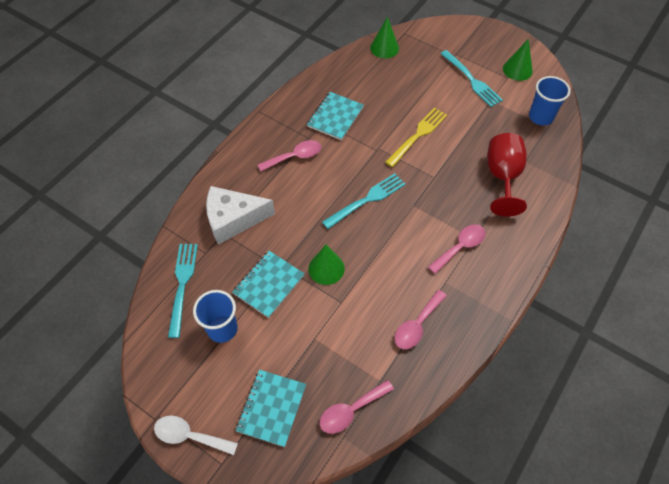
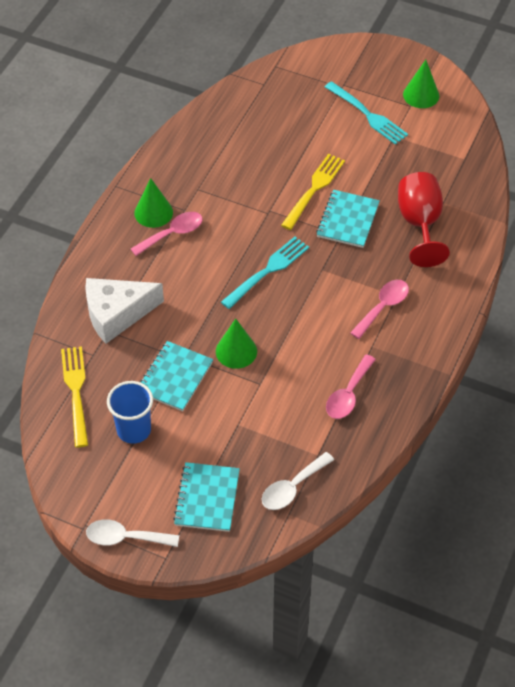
camera: 10 degrees left, 5 degrees down
turquoise fork [168,244,198,338] -> yellow fork [61,346,88,447]
turquoise notebook [307,92,364,140] -> turquoise notebook moved to [316,190,380,248]
pink spoon [320,380,394,434] -> white spoon [262,452,334,510]
green cone [370,17,399,58] -> green cone moved to [134,178,173,228]
blue cup [529,76,571,125] -> none

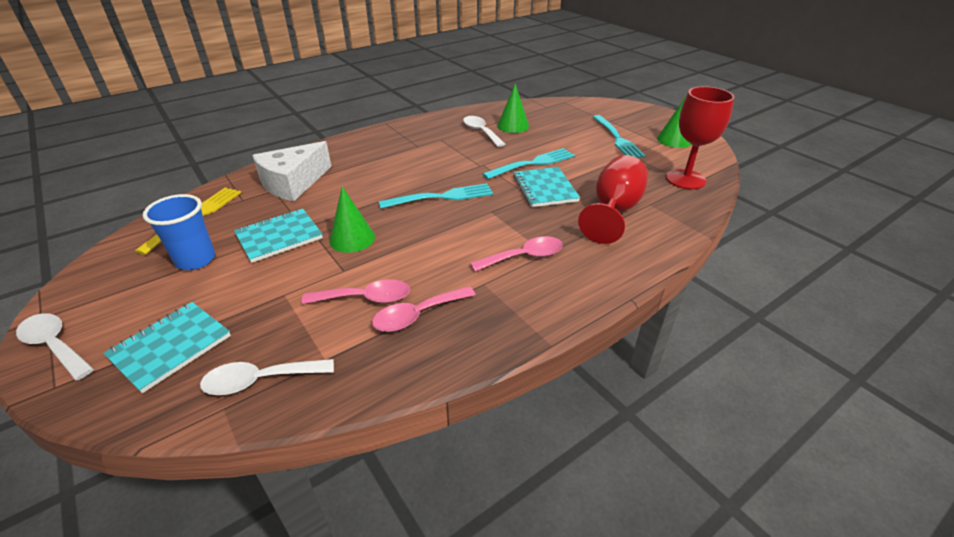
camera: 30 degrees right, 15 degrees down
white cheese [85,278,164,344] -> white cheese turned 60 degrees counterclockwise [252,141,332,201]
pink spoon [131,212,203,256] -> pink spoon moved to [302,279,410,304]
green cone [134,178,173,228] -> green cone moved to [497,84,529,133]
yellow fork [281,154,345,230] -> turquoise fork [482,148,575,179]
turquoise notebook [316,190,380,248] -> turquoise notebook turned 60 degrees counterclockwise [513,167,580,207]
none -> white spoon [463,116,505,147]
none -> red goblet [666,86,734,189]

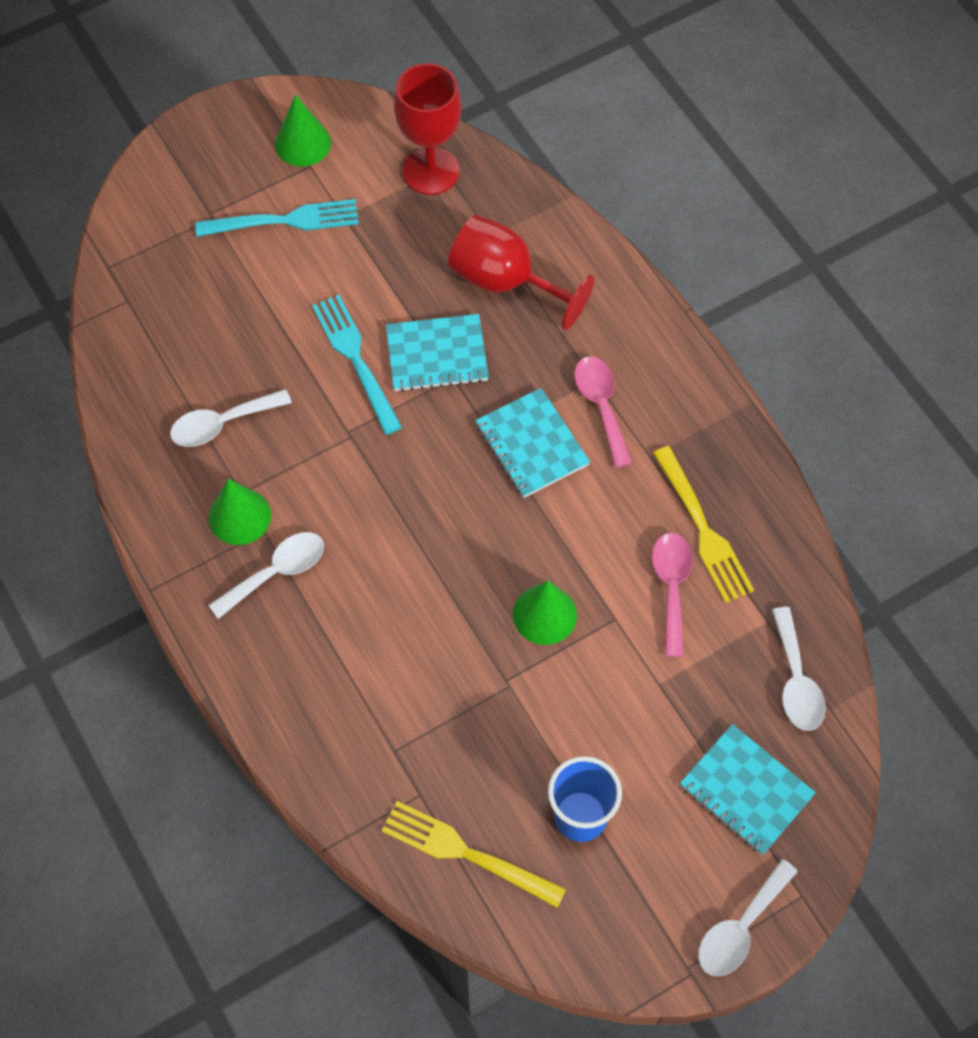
camera: 85 degrees left, 25 degrees up
turquoise notebook [234,209,323,263] -> turquoise notebook moved to [475,388,590,498]
white cheese [252,141,332,201] -> none
pink spoon [372,286,476,332] -> yellow fork [653,446,754,603]
turquoise fork [379,183,493,209] -> none
green cone [497,84,529,133] -> green cone moved to [209,479,271,545]
none -> white spoon [208,532,324,619]

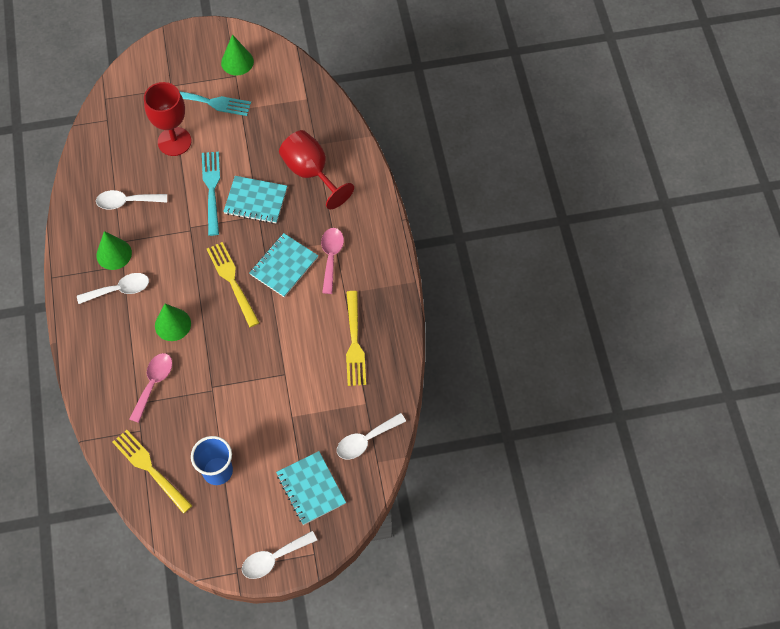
camera: 20 degrees right, 0 degrees up
red goblet [394,63,461,195] -> red goblet moved to [144,82,192,156]
turquoise notebook [475,388,590,498] -> turquoise notebook turned 45 degrees clockwise [249,233,318,297]
green cone [513,580,577,645] -> green cone moved to [155,304,191,341]
pink spoon [652,533,693,657] -> pink spoon moved to [130,353,172,423]
white spoon [772,607,826,731] -> white spoon turned 45 degrees clockwise [337,413,406,460]
none -> yellow fork [207,242,260,327]

